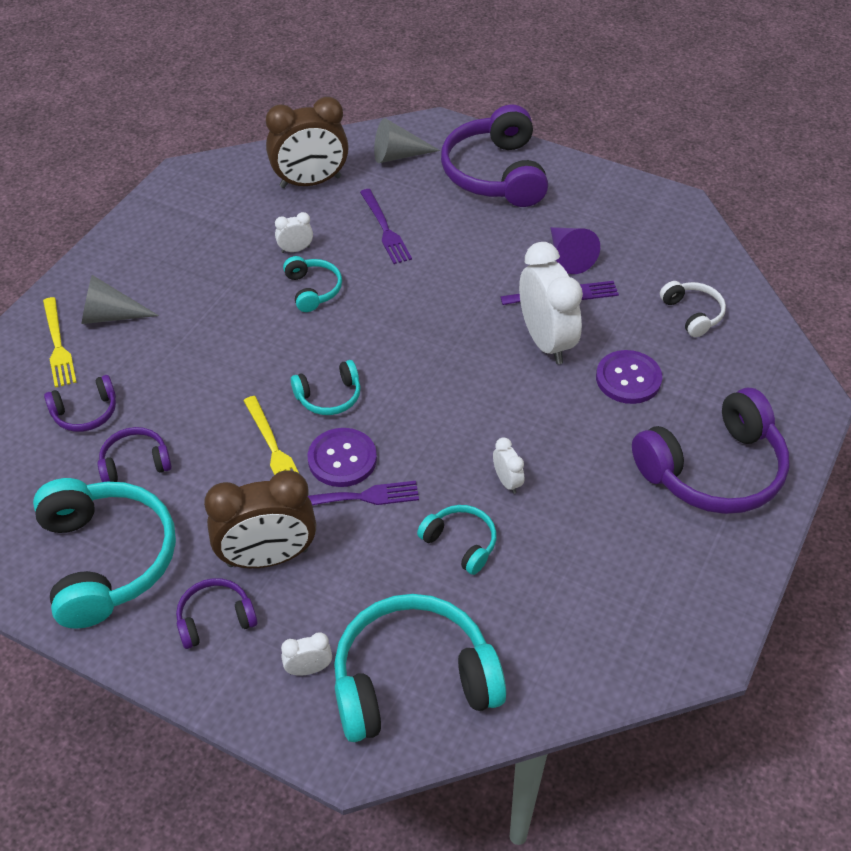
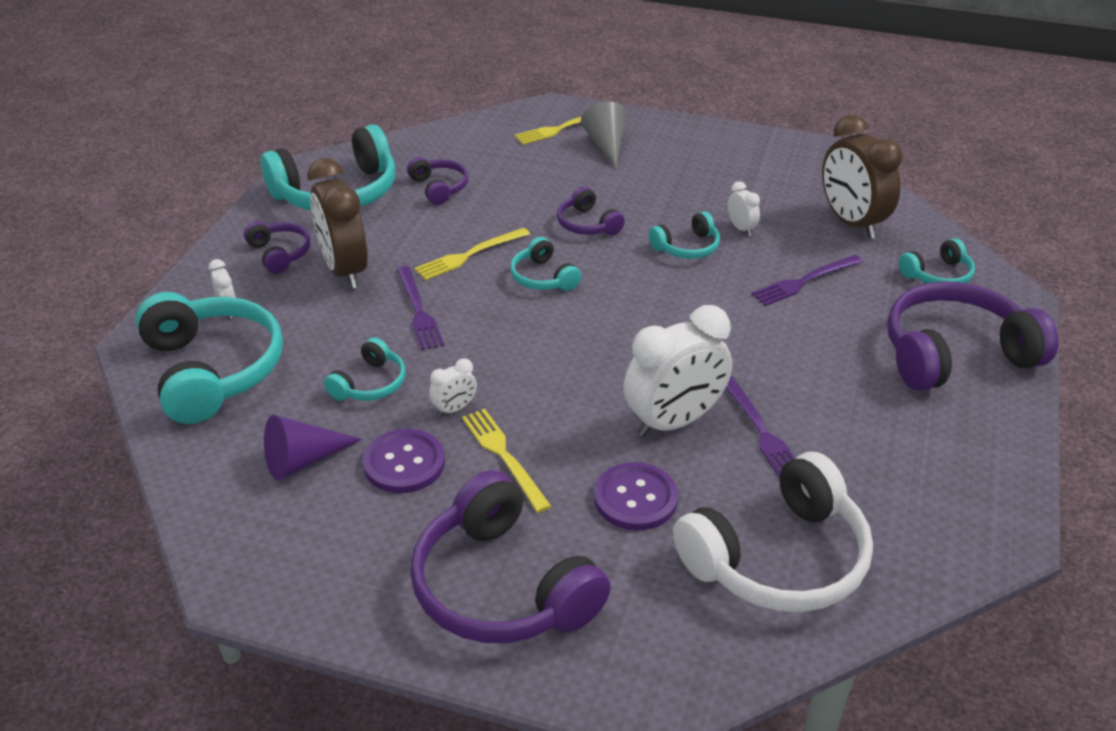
camera: 80 degrees right, 10 degrees down
purple headphones [44,375,116,432] -> purple headphones moved to [557,187,625,235]
purple button [308,428,377,487] -> purple button moved to [363,429,445,493]
grey cone [374,118,440,163] -> turquoise headphones [899,238,975,283]
purple cone [550,227,600,274] -> purple cone moved to [264,415,362,481]
white headphones [660,281,726,337] -> white headphones [673,452,873,612], size x2.03
none -> yellow fork [462,409,551,513]

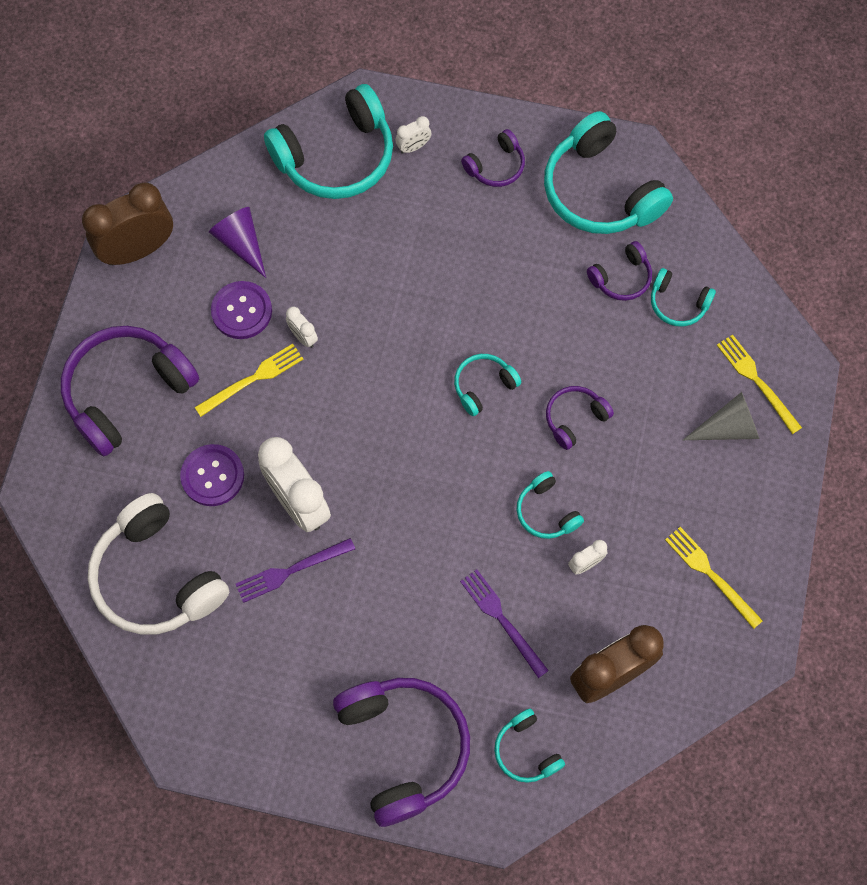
camera: 85 degrees right, 30 degrees up
brown clock [307,158,368,289] -> brown clock moved to [82,183,173,265]
turquoise headphones [324,337,406,401] -> turquoise headphones moved to [651,268,716,327]
purple fork [396,266,444,351] -> none
yellow fork [414,228,530,280] -> yellow fork moved to [665,527,763,629]

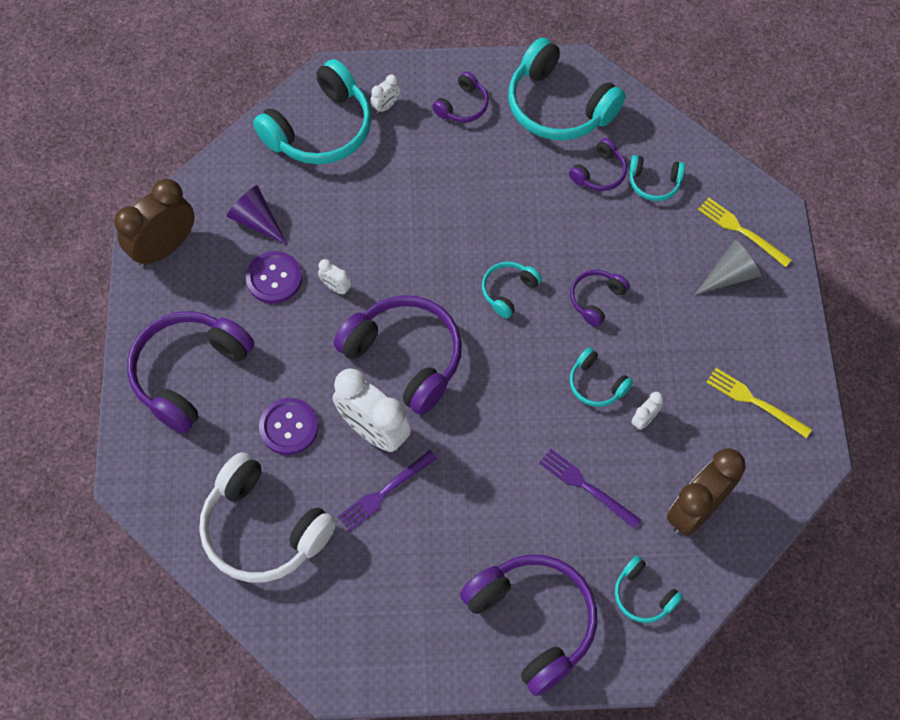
camera: 15 degrees left, 5 degrees down
yellow fork [194,344,303,417] -> none
none -> purple headphones [334,295,462,415]

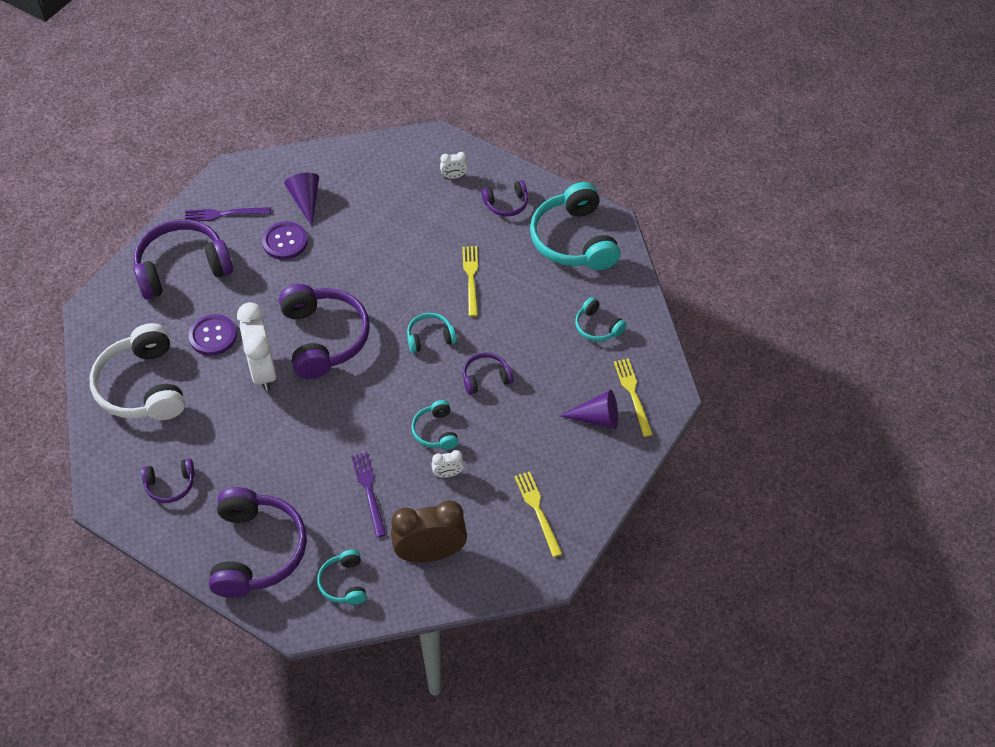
camera: 35 degrees right, 10 degrees down
brown clock [114,179,195,267] -> none
turquoise headphones [253,59,372,164] -> none
white clock [318,259,352,295] -> none
purple fork [337,450,437,532] -> purple fork moved to [185,207,271,221]
purple headphones [569,138,627,191] -> purple headphones moved to [141,458,195,503]
grey cone [694,240,761,295] -> purple cone [559,390,618,429]
none -> yellow fork [462,246,478,317]

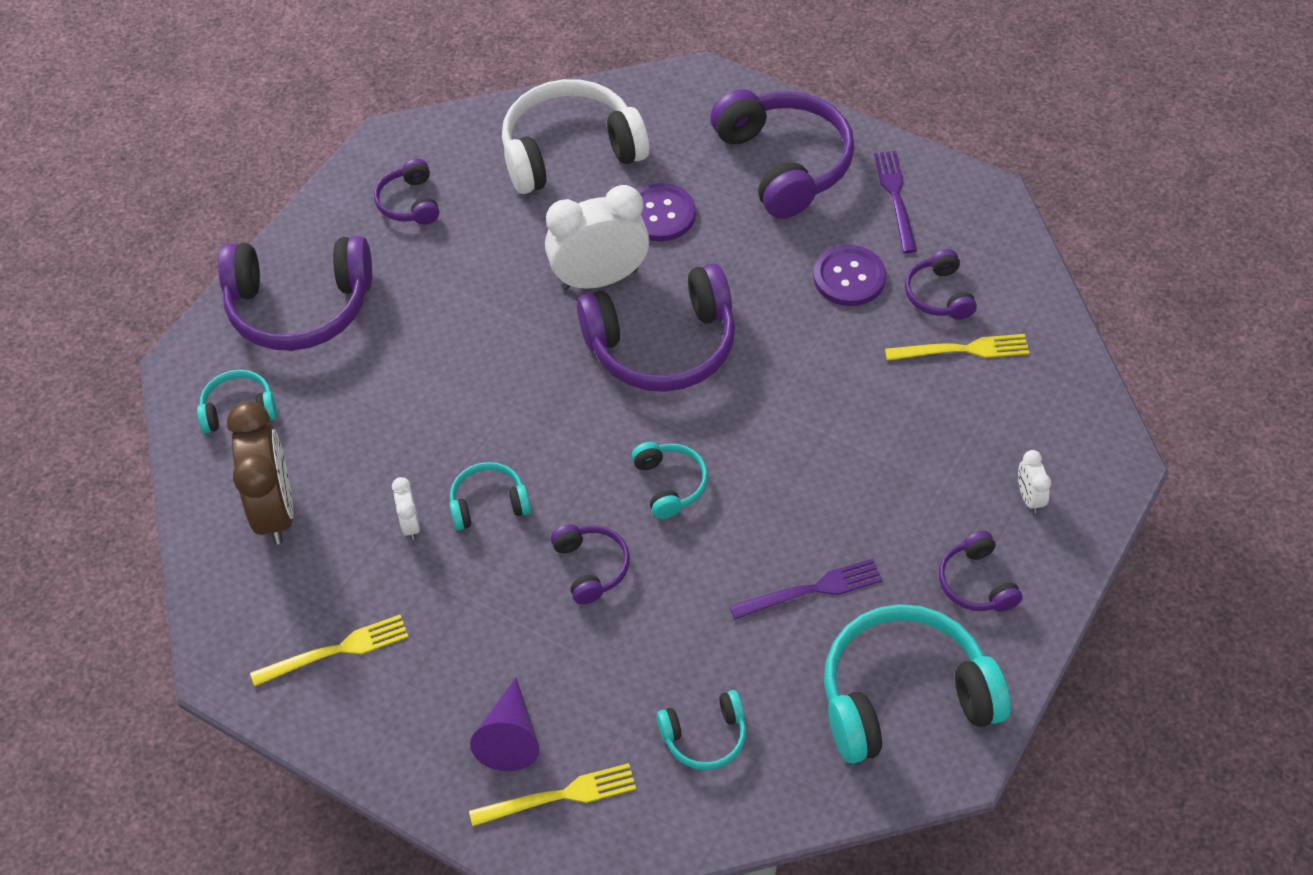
camera: 90 degrees right, 0 degrees up
purple cone [284,173,319,226] -> purple headphones [905,249,977,320]
purple fork [351,452,386,537] -> purple fork moved to [729,559,883,619]
yellow fork [462,246,478,317] -> yellow fork moved to [885,334,1029,361]
turquoise headphones [575,297,627,342] -> turquoise headphones turned 150 degrees counterclockwise [656,690,746,770]

